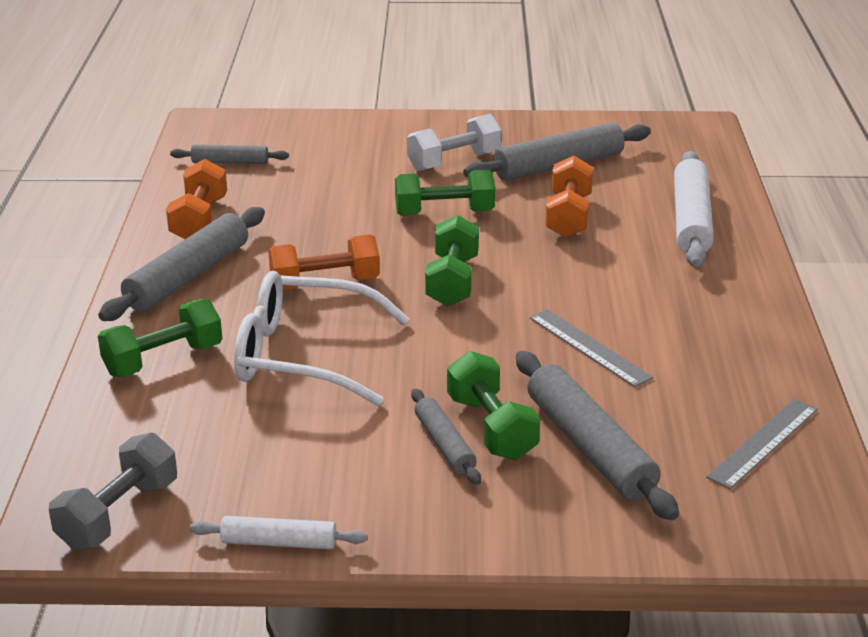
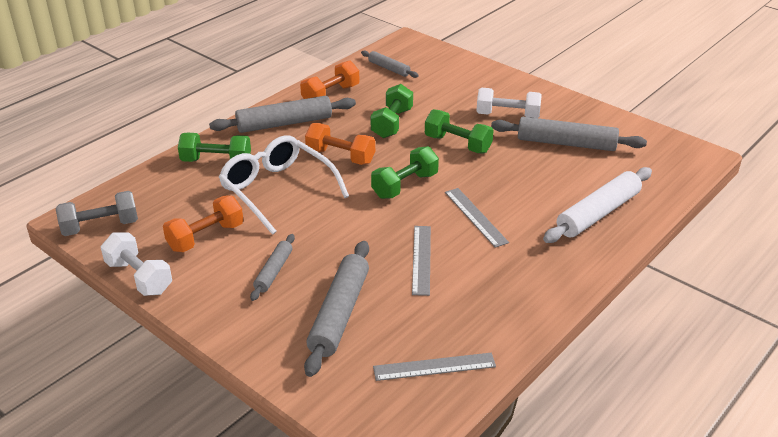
camera: 40 degrees right, 5 degrees up
white rolling pin [190,516,367,549] -> white dumbbell [101,232,172,296]
green dumbbell [447,351,540,460] -> green dumbbell moved to [370,84,413,138]
orange dumbbell [545,156,593,238] -> orange dumbbell moved to [163,195,243,252]
none -> grey ruler [445,188,509,248]

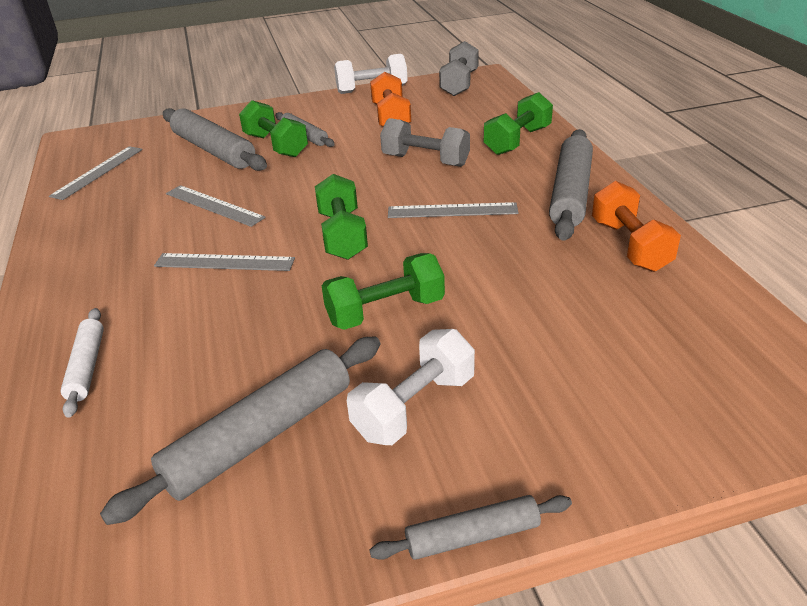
camera: 125 degrees right, 0 degrees up
white glasses [219,135,349,235] -> grey dumbbell [380,118,470,167]
orange dumbbell [305,123,375,165] -> grey ruler [388,202,519,218]
grey rolling pin [361,50,419,78] -> grey rolling pin moved to [370,495,572,560]
green dumbbell [370,84,413,138] -> green dumbbell moved to [239,100,308,157]
white rolling pin [543,167,652,243] -> white rolling pin [61,308,104,418], size x0.56

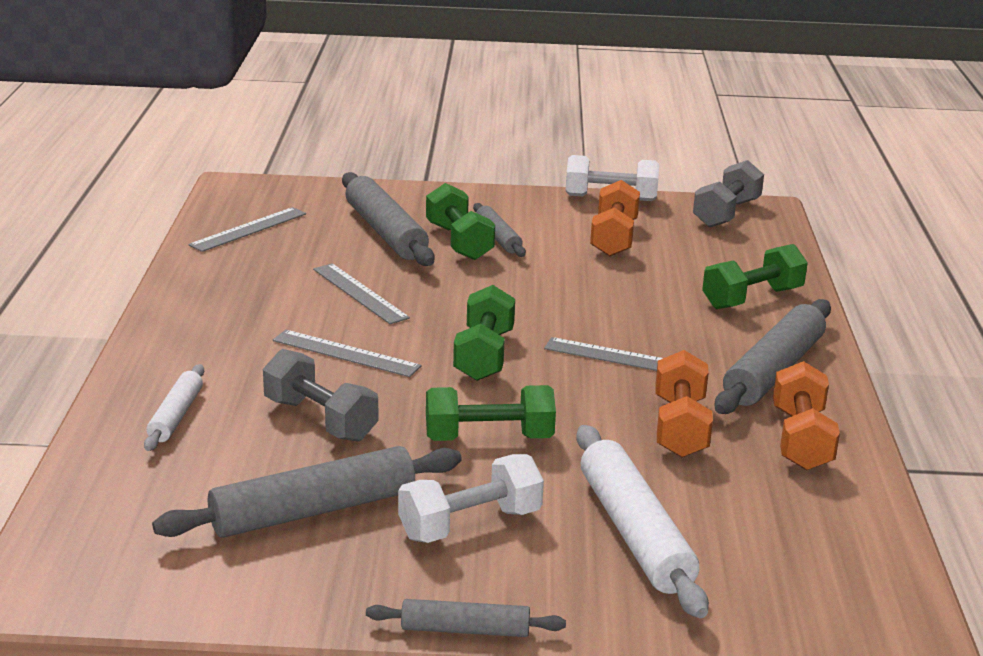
camera: 15 degrees right, 10 degrees down
grey dumbbell [380,118,470,167] -> grey dumbbell moved to [263,349,378,442]
none -> white rolling pin [576,425,709,618]
none -> orange dumbbell [655,350,713,457]

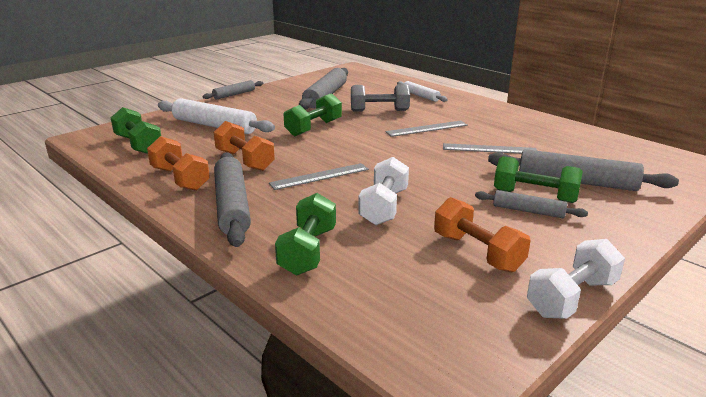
camera: 135 degrees right, 0 degrees up
grey ruler [188,207,306,252] -> none
white dumbbell [398,454,544,543] -> white dumbbell moved to [359,157,409,225]
green dumbbell [453,285,515,381] -> green dumbbell moved to [110,107,161,154]
grey dumbbell [693,160,764,227] -> none

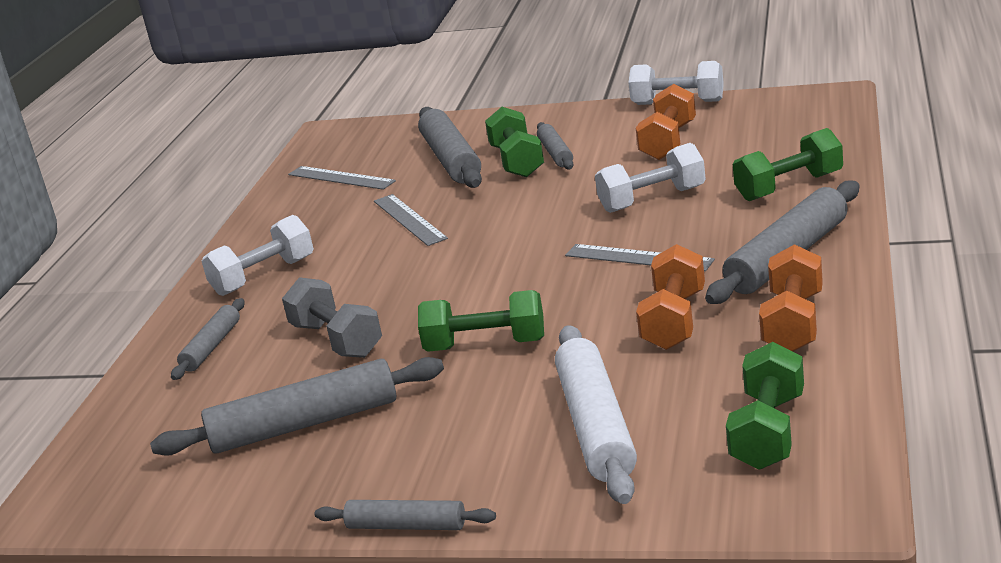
camera: 120 degrees left, 0 degrees up
grey ruler [386,121,468,137] -> grey ruler moved to [288,166,396,190]
white rolling pin [397,81,448,102] -> grey rolling pin [171,298,244,380]
none -> white dumbbell [202,215,314,296]

